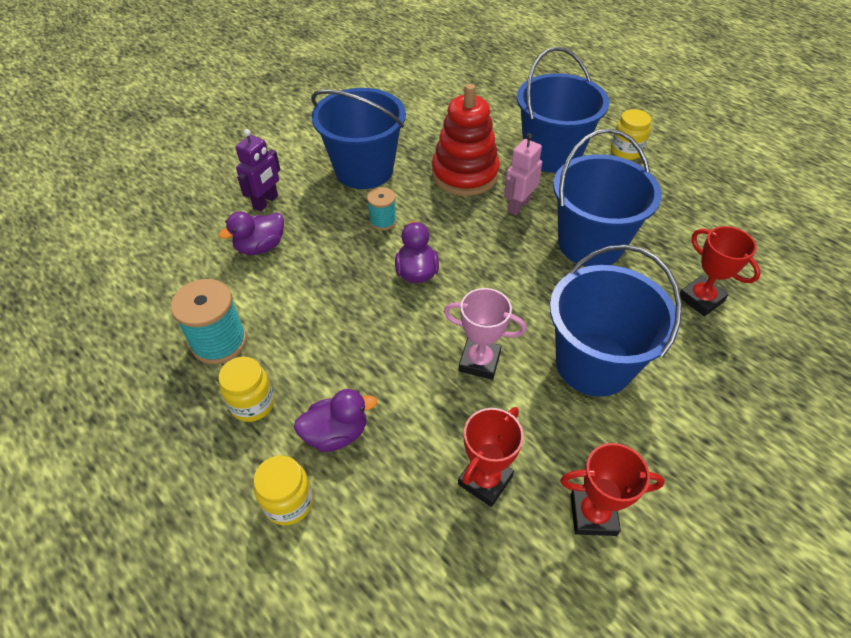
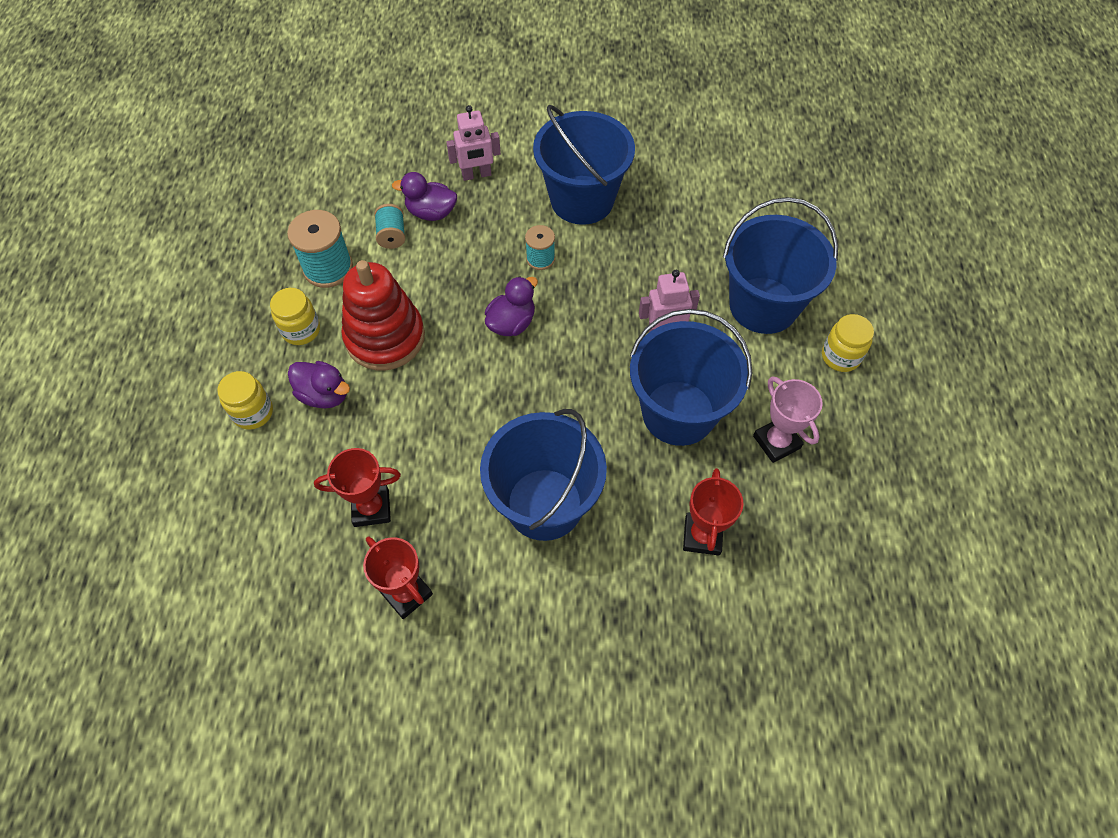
camera: 45 degrees right, 10 degrees up
purple robot [235,129,280,211] -> pink robot [446,105,501,181]
red stacking toy [432,84,500,196] -> red stacking toy moved to [341,260,425,370]
pink trophy [444,288,527,380] -> pink trophy moved to [753,376,823,463]
none -> turquoise spool [374,204,405,249]

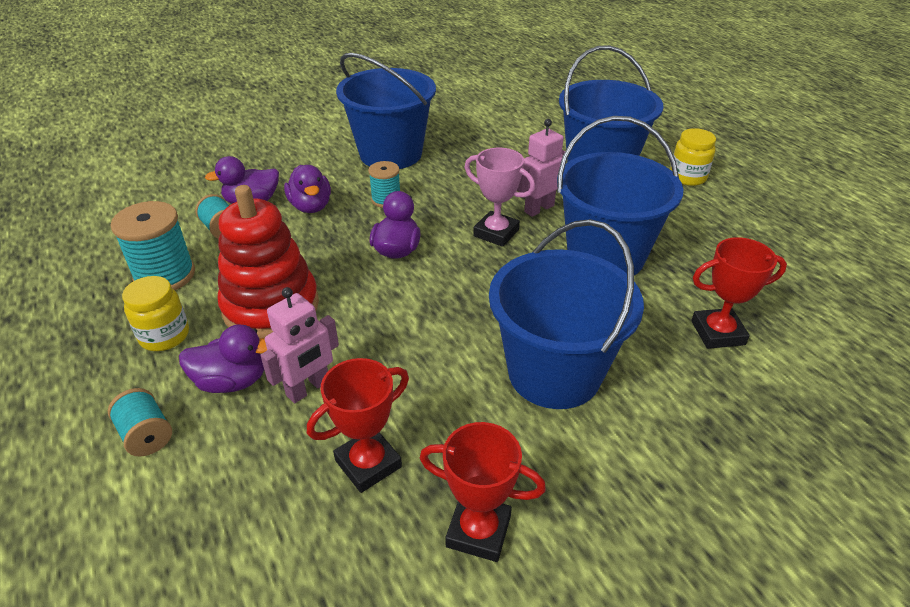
camera: 30 degrees left, 20 degrees down
yellow jar [217,371,273,430] -> turquoise spool [108,388,172,456]
pink robot [446,105,501,181] -> pink robot moved to [260,287,339,403]
red trophy [683,468,744,555] -> red trophy turned 75 degrees counterclockwise [691,237,787,349]
pink trophy [753,376,823,463] -> pink trophy moved to [465,148,535,247]
none -> purple duck [284,165,331,213]

